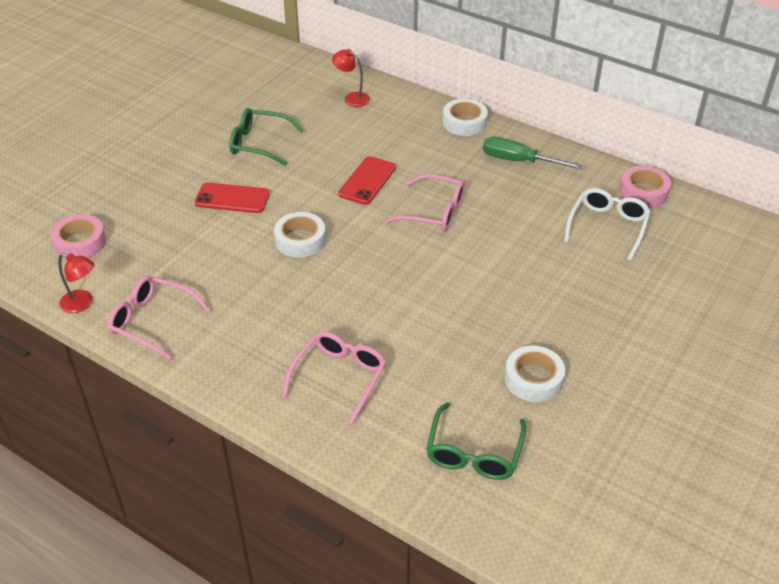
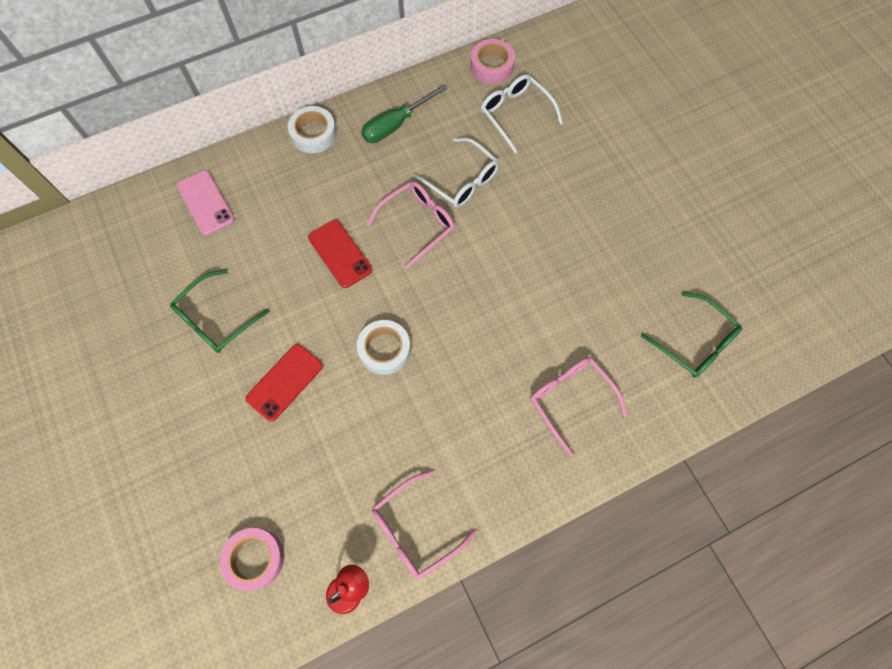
camera: 60 degrees left, 25 degrees up
red lamp [332,49,370,107] -> pink phone [177,170,234,235]
white tape [505,346,565,402] -> none
none -> white glasses [413,137,499,208]

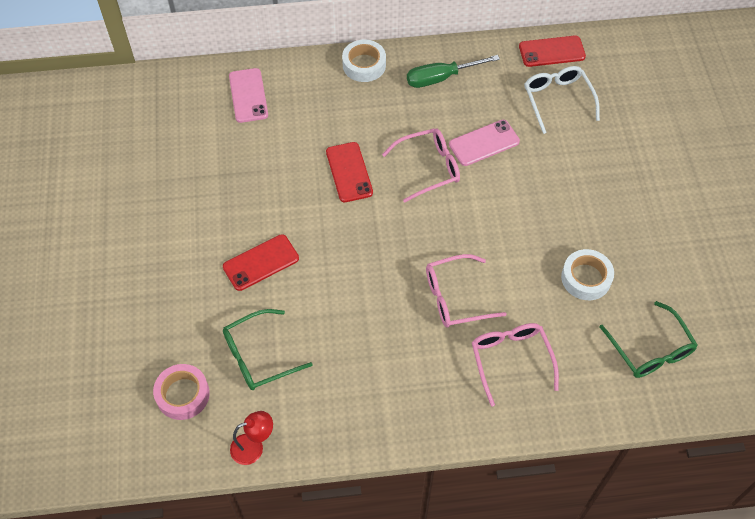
camera: 20 degrees right, 10 degrees down
green glasses [170,269,270,353] -> green glasses moved to [223,309,313,390]
white tape [357,320,411,375] -> white tape moved to [561,249,614,300]
pink glasses [372,470,476,579] -> pink glasses moved to [426,254,507,327]
white glasses [413,137,499,208] -> pink phone [449,120,520,166]
pink tape [470,39,515,84] -> red phone [519,36,586,67]

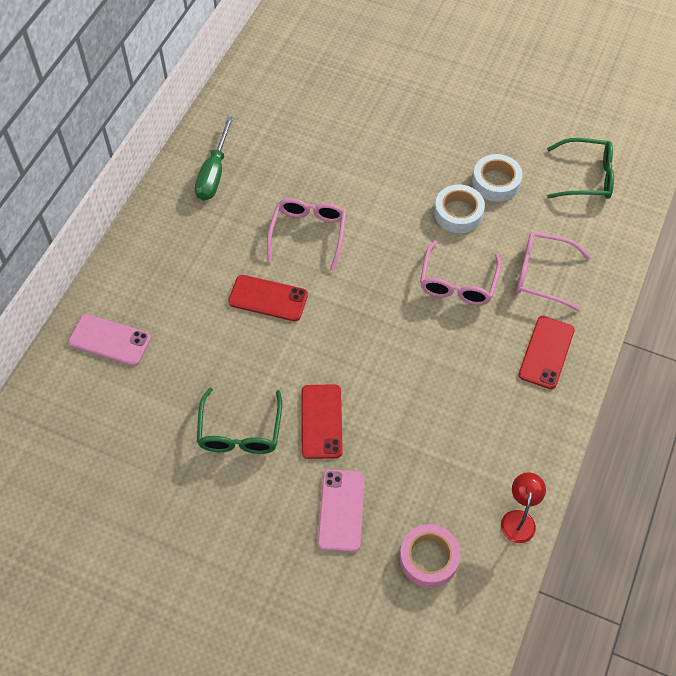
camera: 60 degrees left, 0 degrees up
green glasses [223,309,313,390] -> green glasses moved to [197,388,282,454]
white tape [342,40,386,82] -> white tape moved to [434,185,485,233]
pink phone [449,120,520,166] -> pink phone moved to [318,470,365,552]
red phone [519,36,586,67] -> red phone moved to [519,316,575,389]
white glasses [524,66,600,134] -> none

